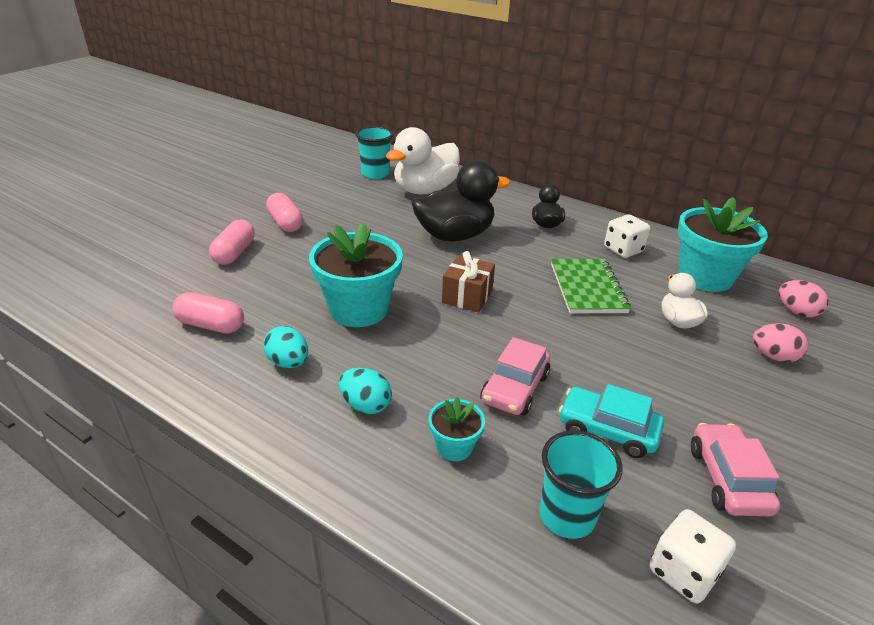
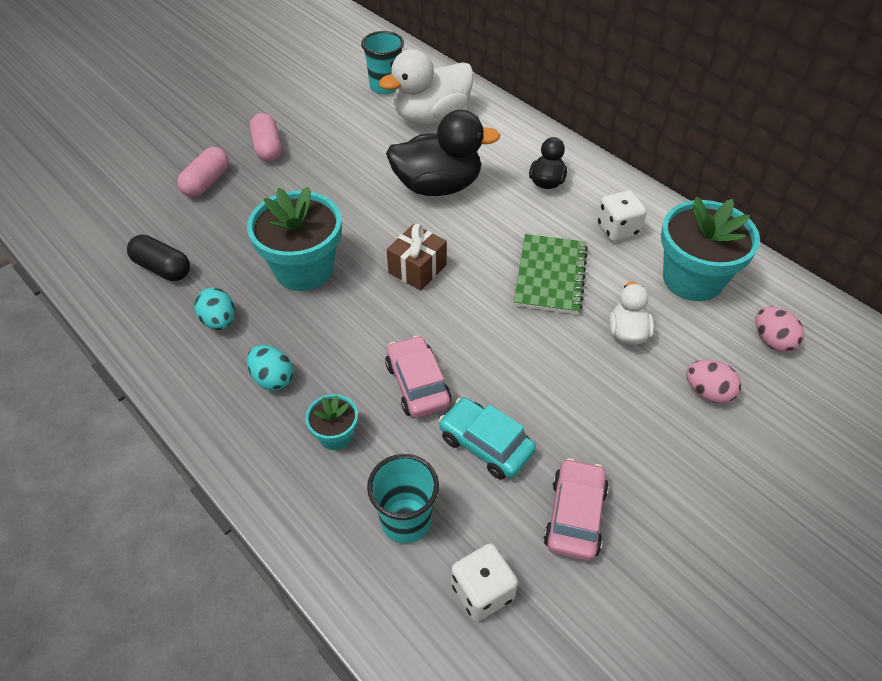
camera: 15 degrees right, 15 degrees up
pink capsule [172,292,244,334] -> black capsule [127,235,190,281]
pink car [481,337,550,416] -> pink car turned 120 degrees clockwise [385,335,452,418]

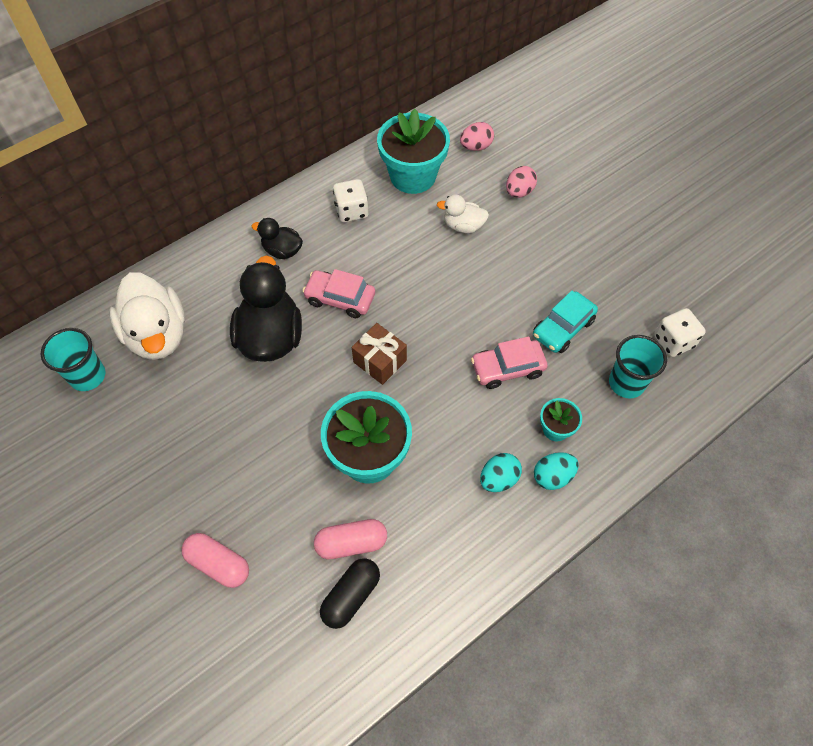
camera: 85 degrees left, 10 degrees up
turquoise egg [194,288,235,330] -> turquoise egg moved to [534,452,579,490]
pink capsule [250,113,282,162] -> pink capsule moved to [314,519,387,559]
green notebook [514,234,588,315] -> none
pink car [543,458,609,561] -> pink car moved to [303,269,375,318]

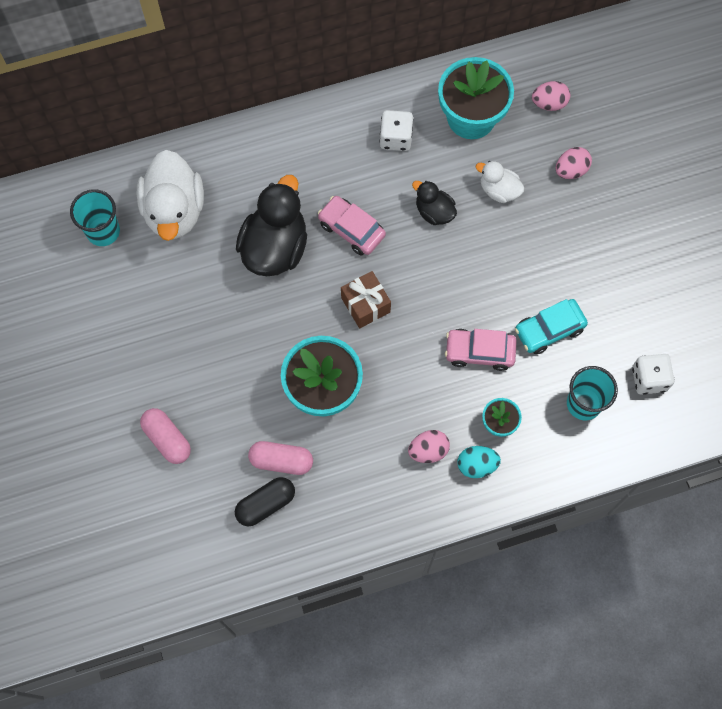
camera: 20 degrees right, 10 degrees up
black duck [251,218,303,259] -> black duck moved to [412,181,457,225]
turquoise egg [480,453,522,492] -> pink egg [408,430,450,463]

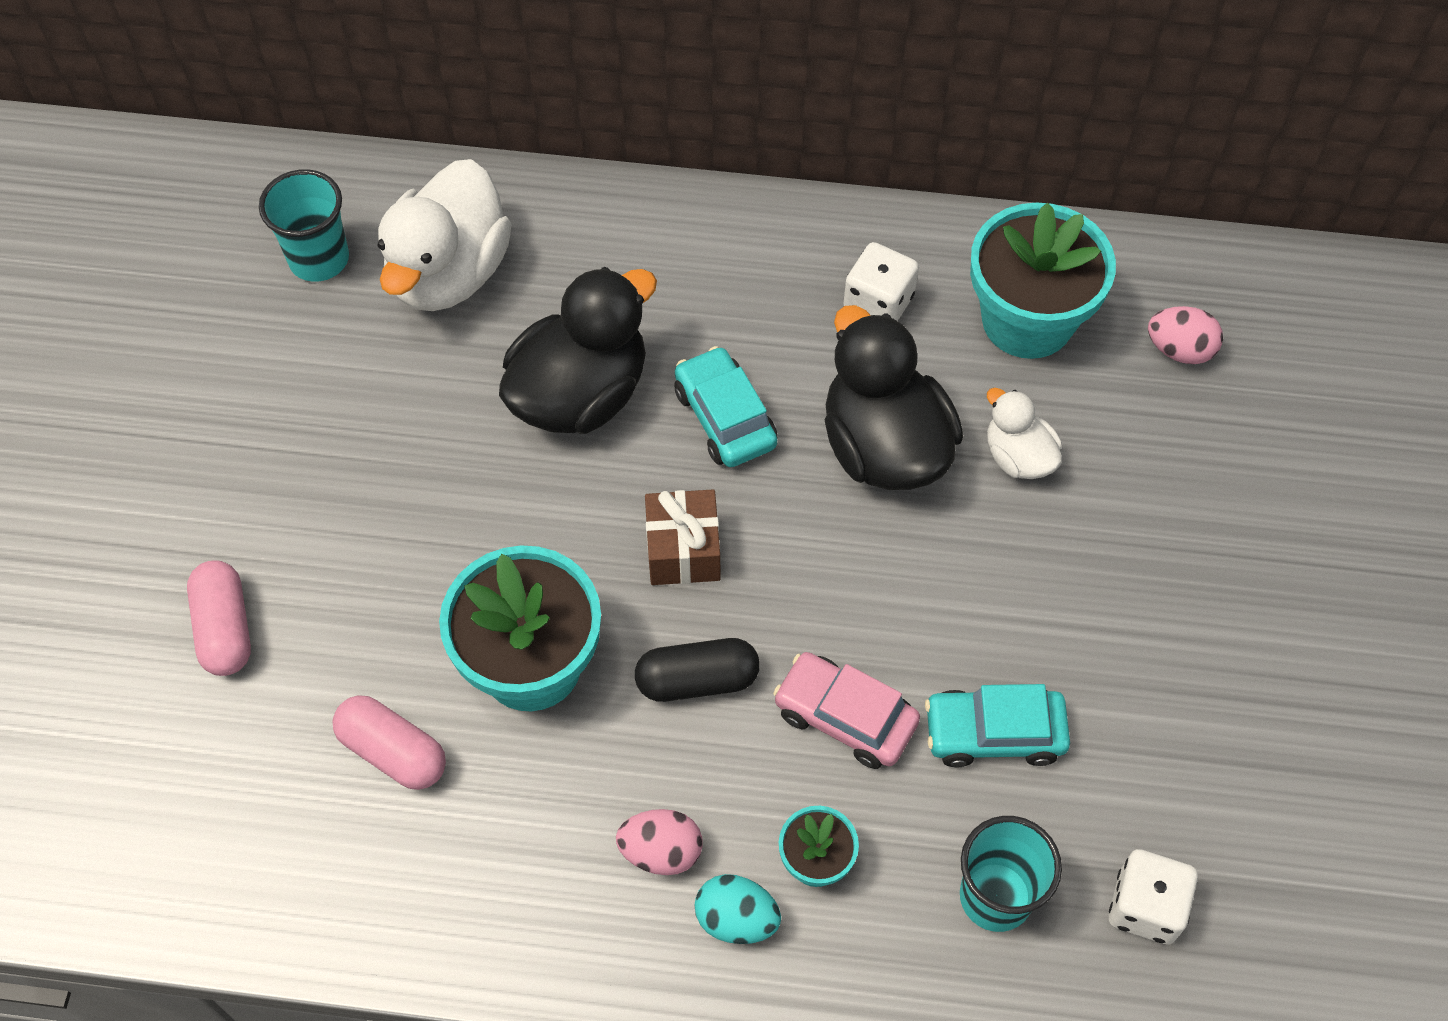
camera: 25 degrees right, 10 degrees down
black capsule [235,477,295,526] -> black capsule moved to [635,638,760,702]
pink car [318,196,386,256] -> turquoise car [674,346,777,467]
black duck [412,181,457,225] -> black duck [825,305,963,490], size x1.90
pink egg [555,147,592,179] -> none

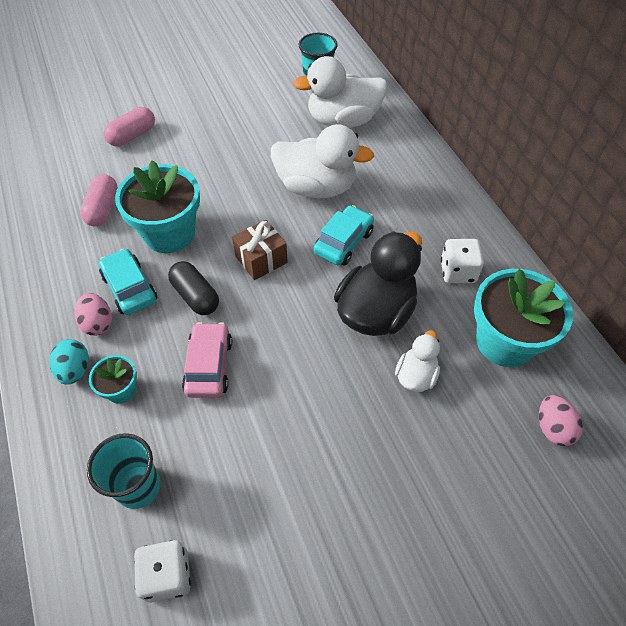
camera: 60 degrees right, 5 degrees down
black duck [499,267,657,434] -> white duck [271,124,374,198]
turquoise car [925,684,1070,768] -> turquoise car moved to [99,248,157,315]

